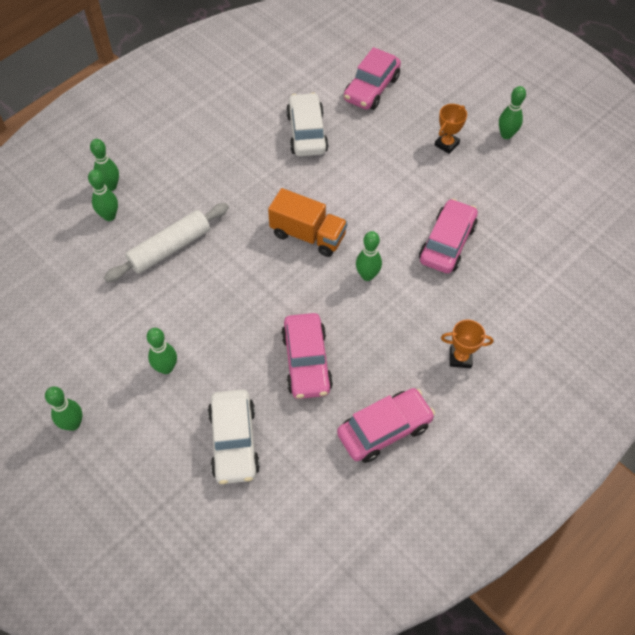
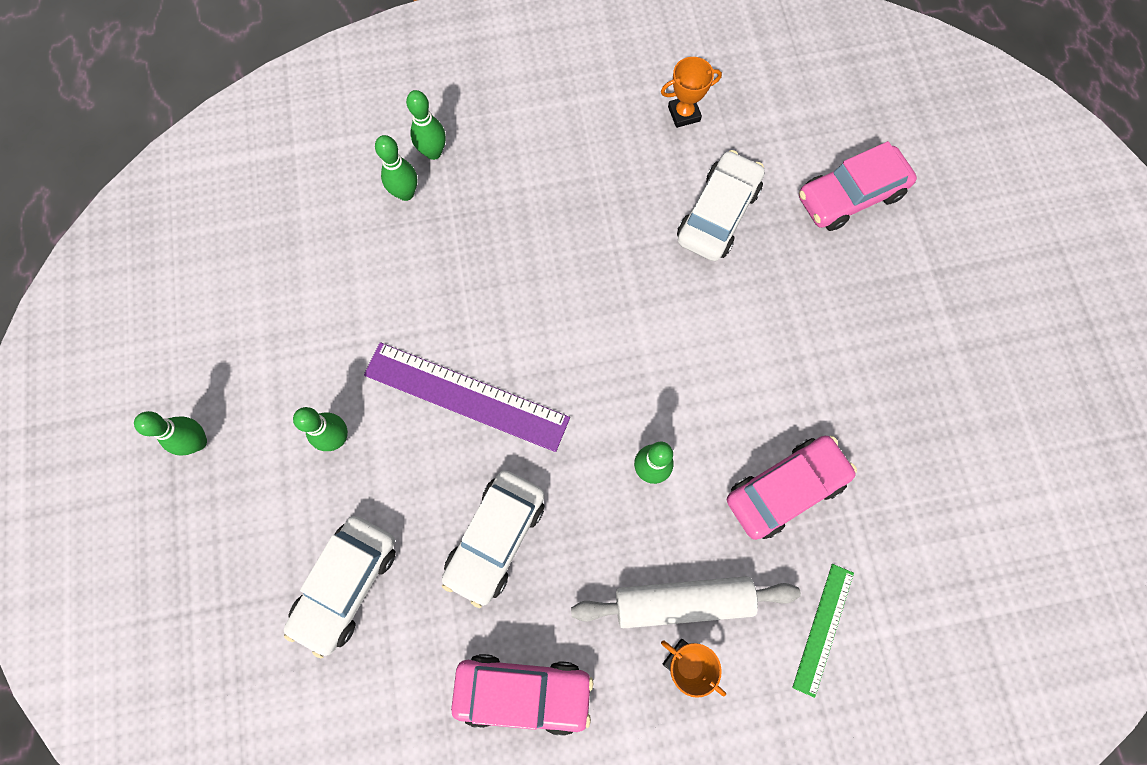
camera: 35 degrees right, 15 degrees up
white rolling pin [104,203,229,282] -> white rolling pin moved to [571,576,801,628]
orange truck [268,188,348,257] -> none
pink car [281,313,333,399] -> white car [442,470,545,608]
orange trophy [435,104,467,154] -> orange trophy moved to [661,57,722,128]
green bowling pin [499,86,526,139] -> none
none -> purple ruler [364,342,570,452]
none -> green ruler [792,564,854,698]

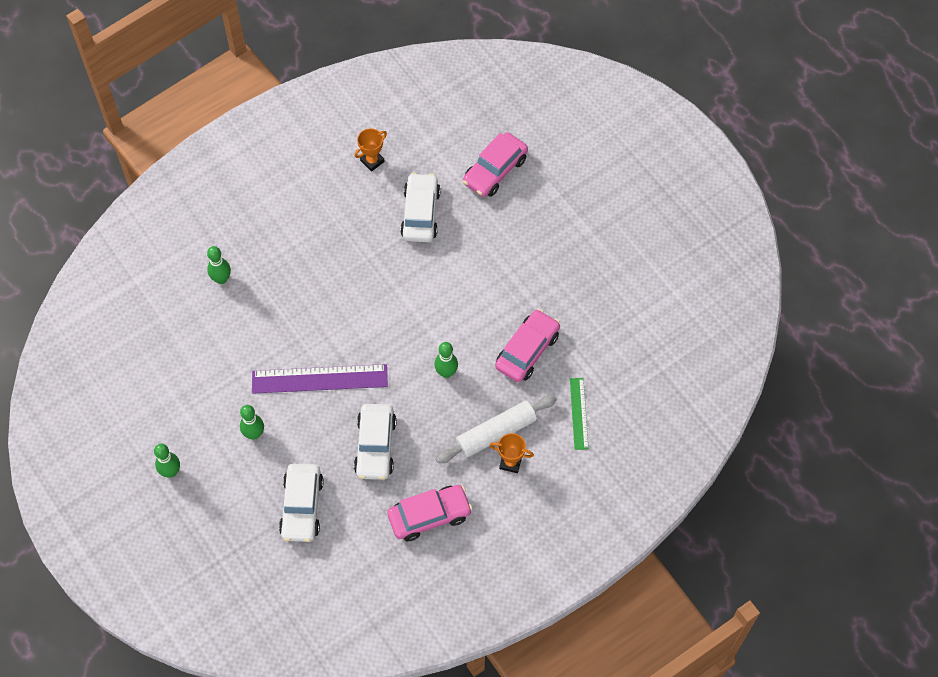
camera: 25 degrees left, 10 degrees down
green bowling pin [406,90,446,160] -> none

